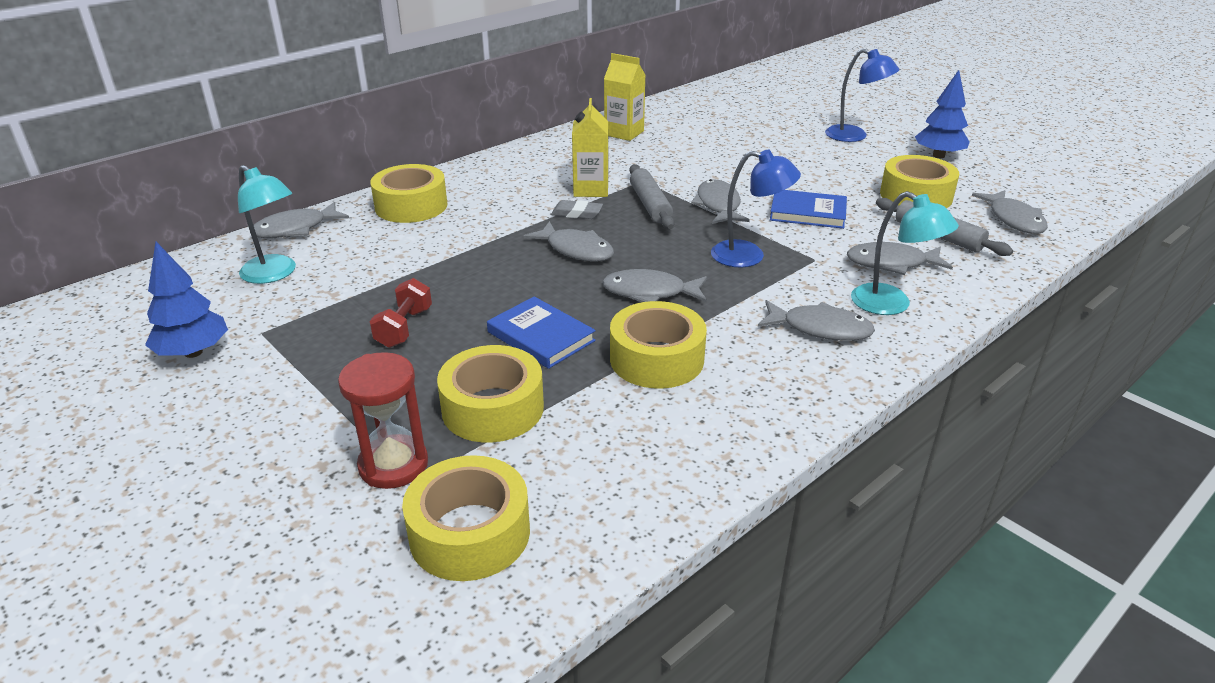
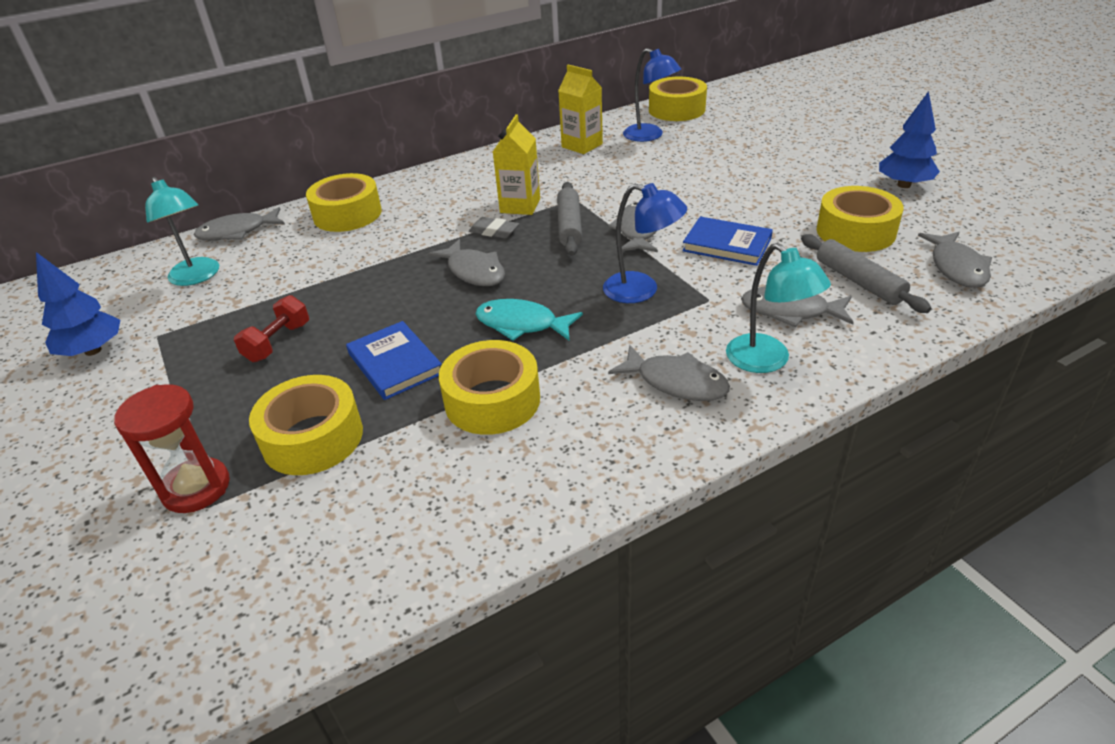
camera: 15 degrees right, 5 degrees up
yellow tape [402,455,530,581] -> yellow tape moved to [649,77,707,121]
grey fish [602,269,707,302] -> turquoise fish [475,299,583,341]
blue lamp [825,49,899,142] -> blue lamp moved to [623,48,681,142]

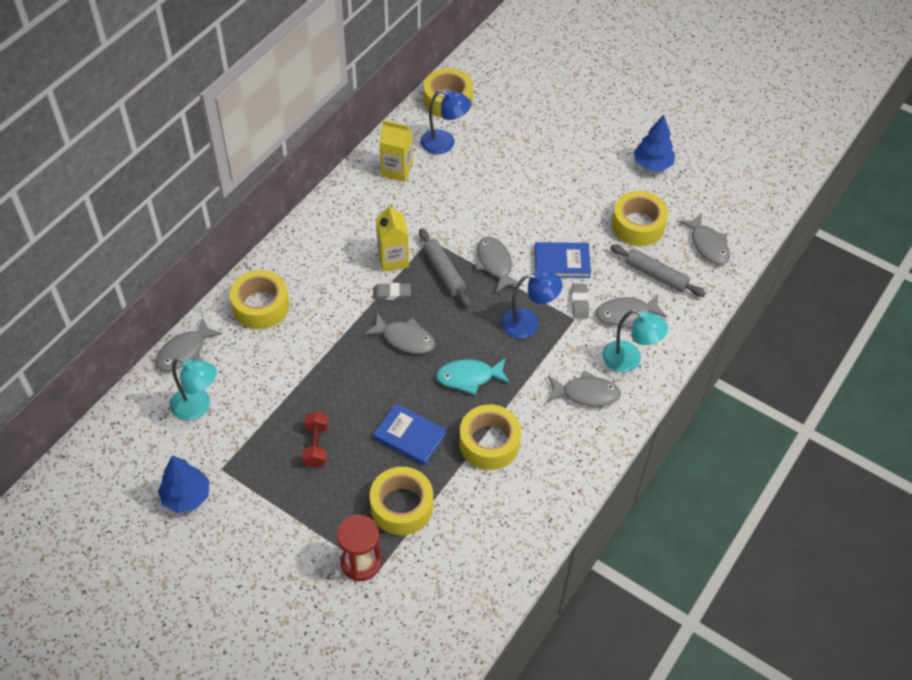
camera: 30 degrees left, 15 degrees up
none -> grey eraser [571,284,589,319]

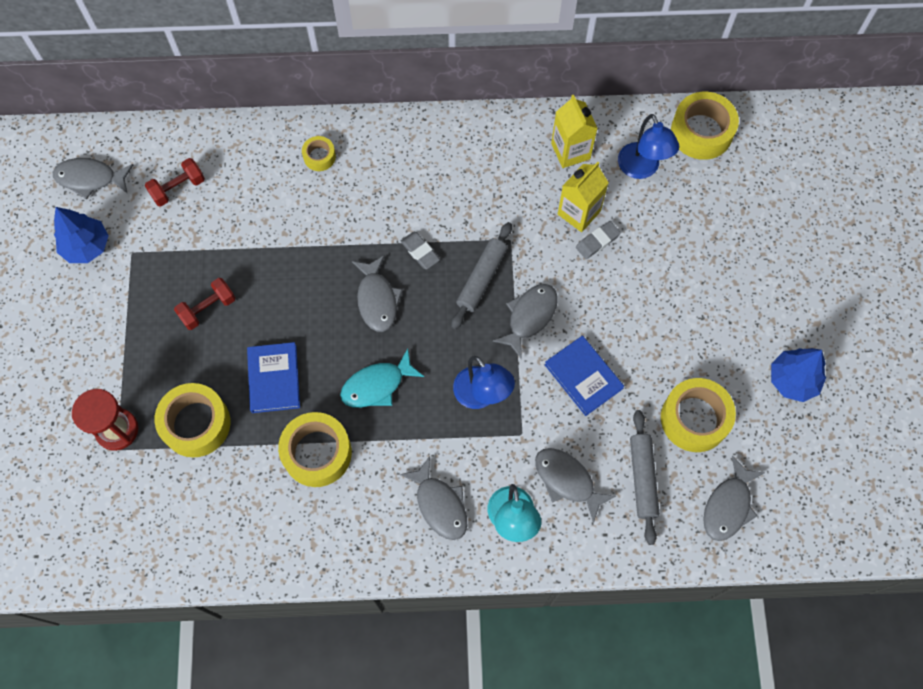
camera: 55 degrees right, 15 degrees up
grey fish [155,317,222,371] -> grey fish moved to [53,158,133,200]
turquoise lamp [170,358,217,421] -> red dumbbell [145,158,205,207]
yellow tape [230,270,289,329] -> yellow tape [302,136,336,171], size x0.52
yellow carton [376,203,409,272] -> yellow carton moved to [558,162,609,232]
turquoise fish [436,358,510,395] -> turquoise fish turned 75 degrees counterclockwise [340,349,424,408]
grey eraser [571,284,589,319] -> grey eraser moved to [576,221,621,259]

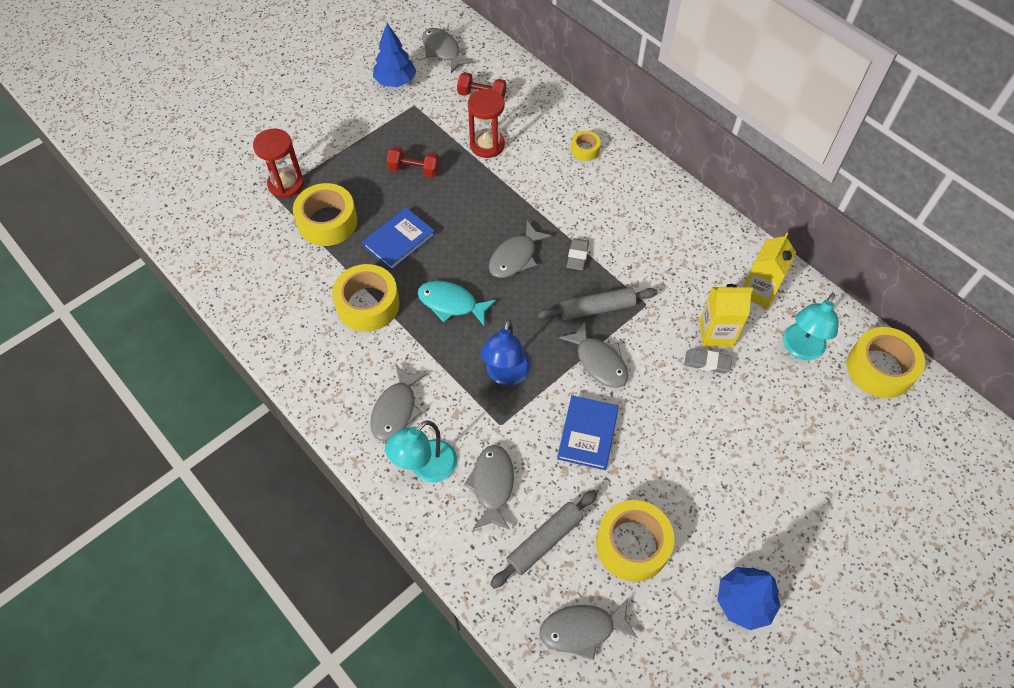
camera: 50 degrees right, 10 degrees down
grey fish [493,284,558,359] -> grey fish turned 60 degrees clockwise [559,321,628,388]
blue lamp [618,114,679,179] -> turquoise lamp [783,293,839,360]
none -> red hourglass [468,89,505,158]

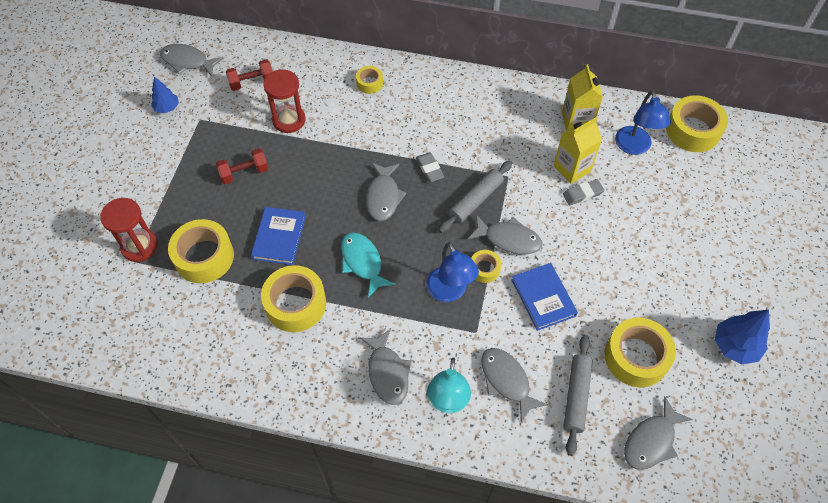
camera: 35 degrees left, 0 degrees up
blue tree [373,23,417,87] -> blue tree [151,77,179,113], size x0.64
turquoise fish [417,281,496,326] -> turquoise fish turned 75 degrees clockwise [341,232,396,298]
turquoise lamp [783,293,839,360] -> blue lamp [615,90,671,155]
none -> yellow tape [471,250,501,283]

